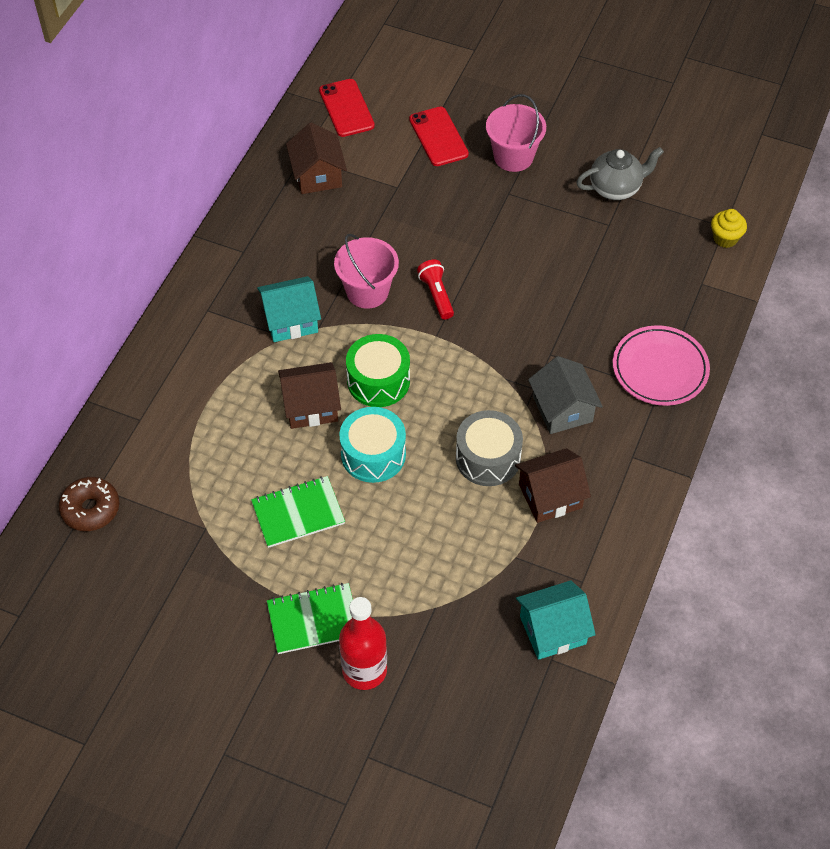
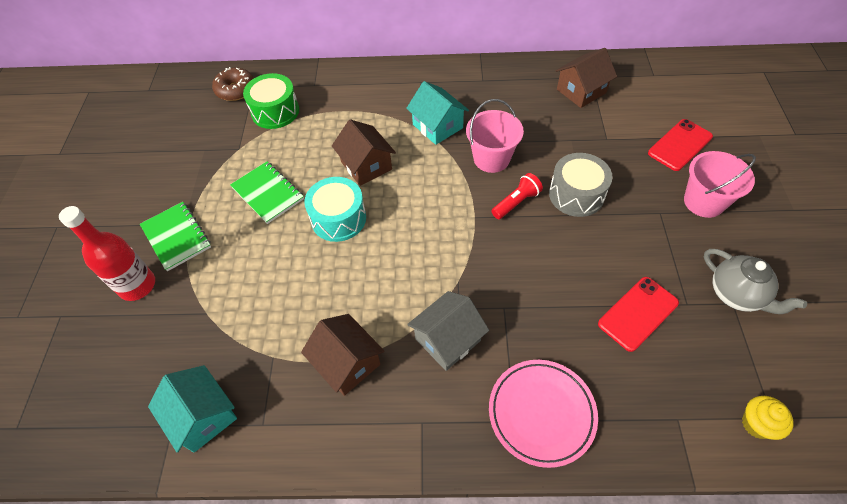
camera: 70 degrees right, 0 degrees up
red phone [319,79,375,137] -> red phone moved to [598,277,679,352]
green drum [346,334,410,407] -> green drum moved to [243,73,299,129]
grey drum [456,410,523,486] -> grey drum moved to [549,153,613,217]

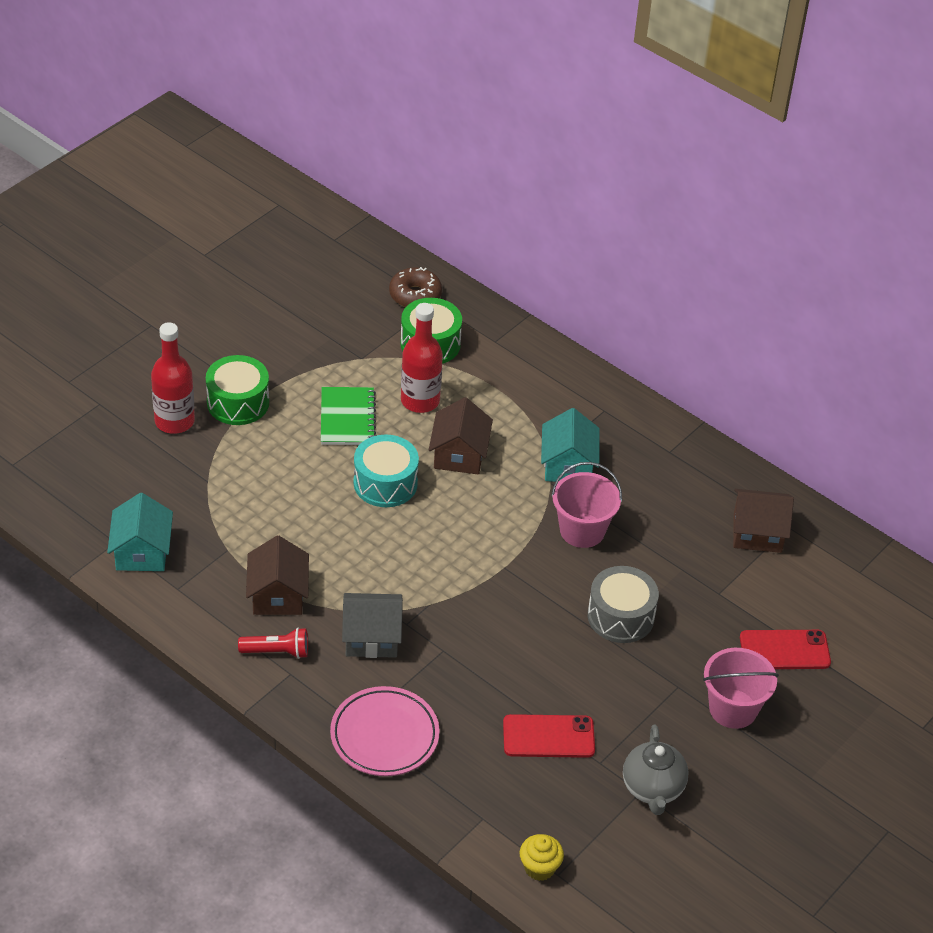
camera: 35 degrees right, 10 degrees down
green notebook [140,202,211,271] -> green drum [206,355,269,425]
red flashlight [491,173,543,219] -> red flashlight moved to [238,628,308,659]
none -> red bottle [401,303,443,413]

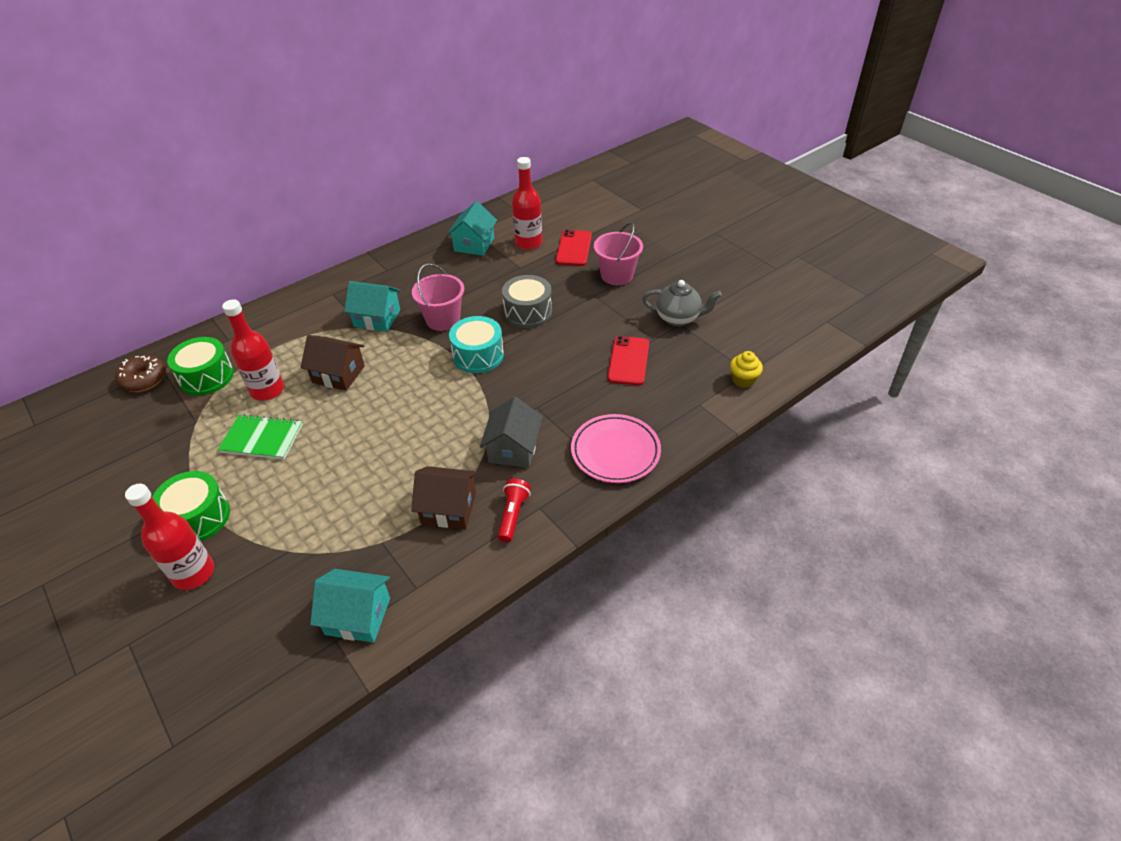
camera: 75 degrees left, 0 degrees up
turquoise drum [354,435,419,507] -> turquoise drum moved to [449,316,504,373]
brown house [733,489,794,553] -> turquoise house [447,201,497,256]
none -> red bottle [512,157,542,250]

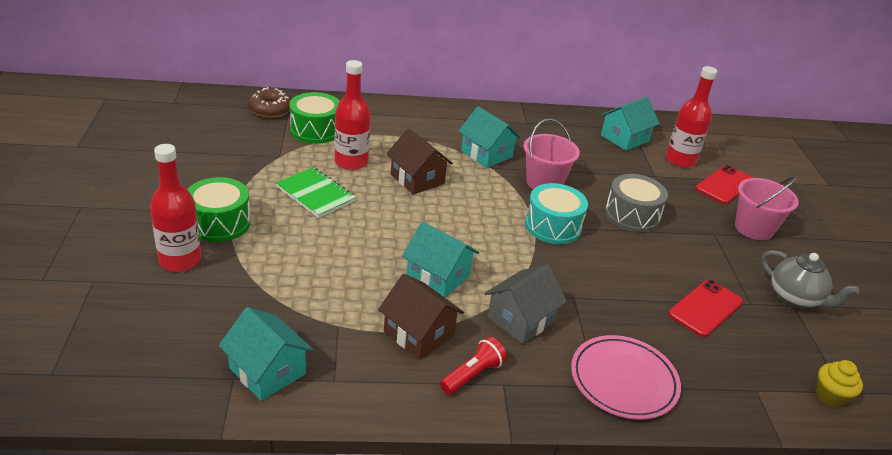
camera: 30 degrees right, 10 degrees down
none -> turquoise house [402,222,479,297]

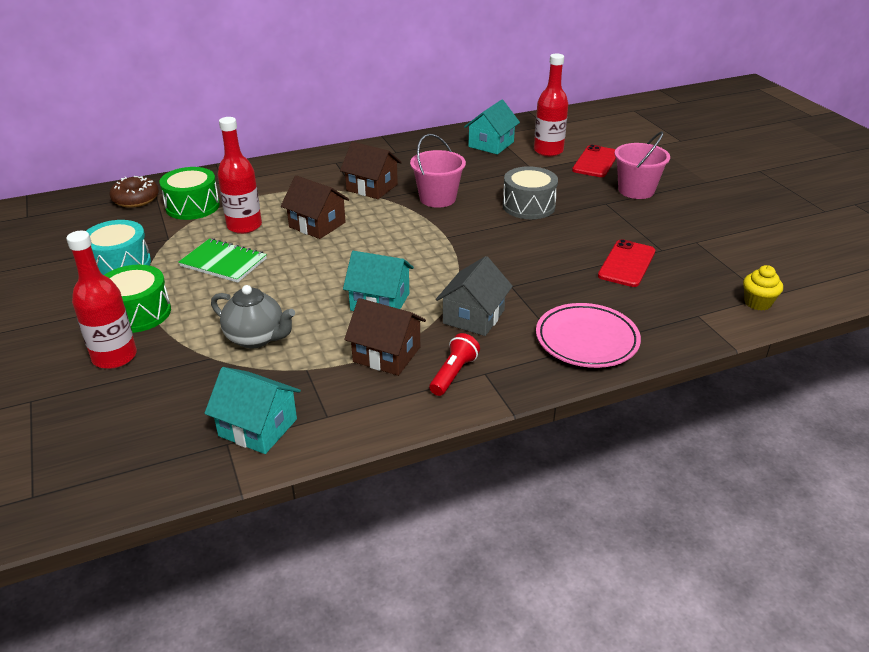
camera: 15 degrees left, 0 degrees up
turquoise house [458,106,521,168] -> brown house [340,142,402,199]
turquoise drum [525,183,588,244] -> turquoise drum moved to [86,220,151,275]
grey teapot [761,250,859,309] -> grey teapot moved to [211,285,295,349]

